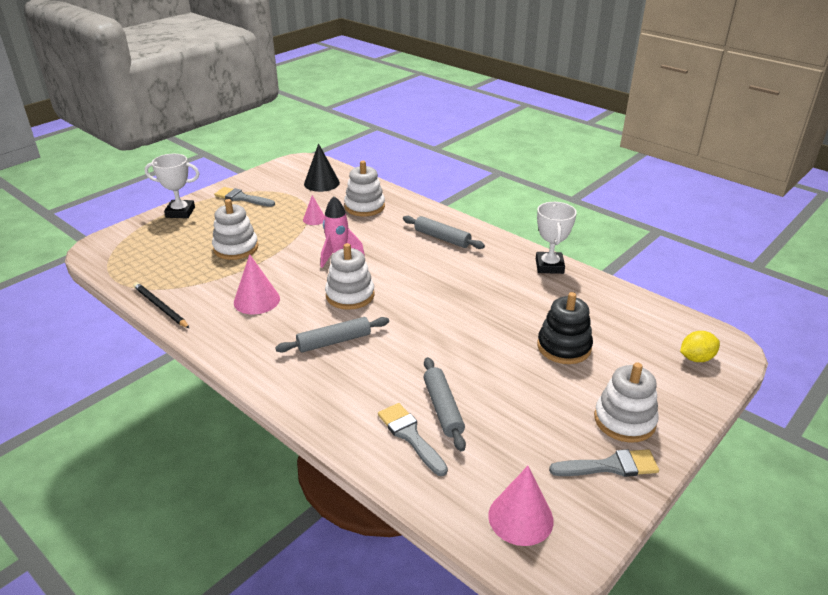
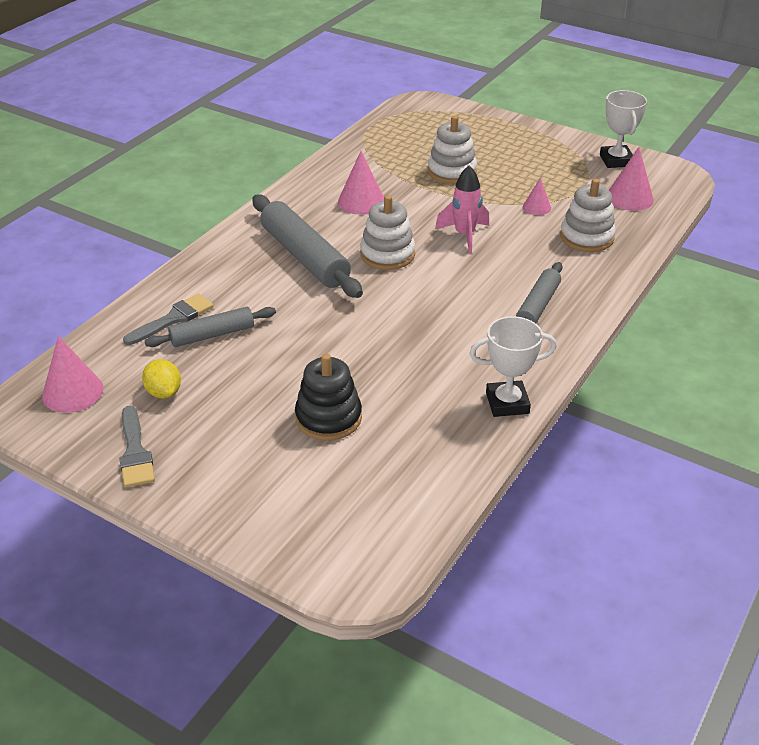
camera: 80 degrees right, 5 degrees up
black pencil [133,282,189,328] -> none
white trophy [145,154,200,218] -> white trophy moved to [600,90,647,168]
grey brush [214,187,275,207] -> none
grey rolling pin [275,317,389,352] -> grey rolling pin [252,195,363,298], size x1.68
black cone [304,143,340,192] -> pink cone [609,147,654,211]
white stacking toy [594,362,659,443] -> none
yellow lemon [680,331,720,362] -> yellow lemon moved to [142,359,181,399]

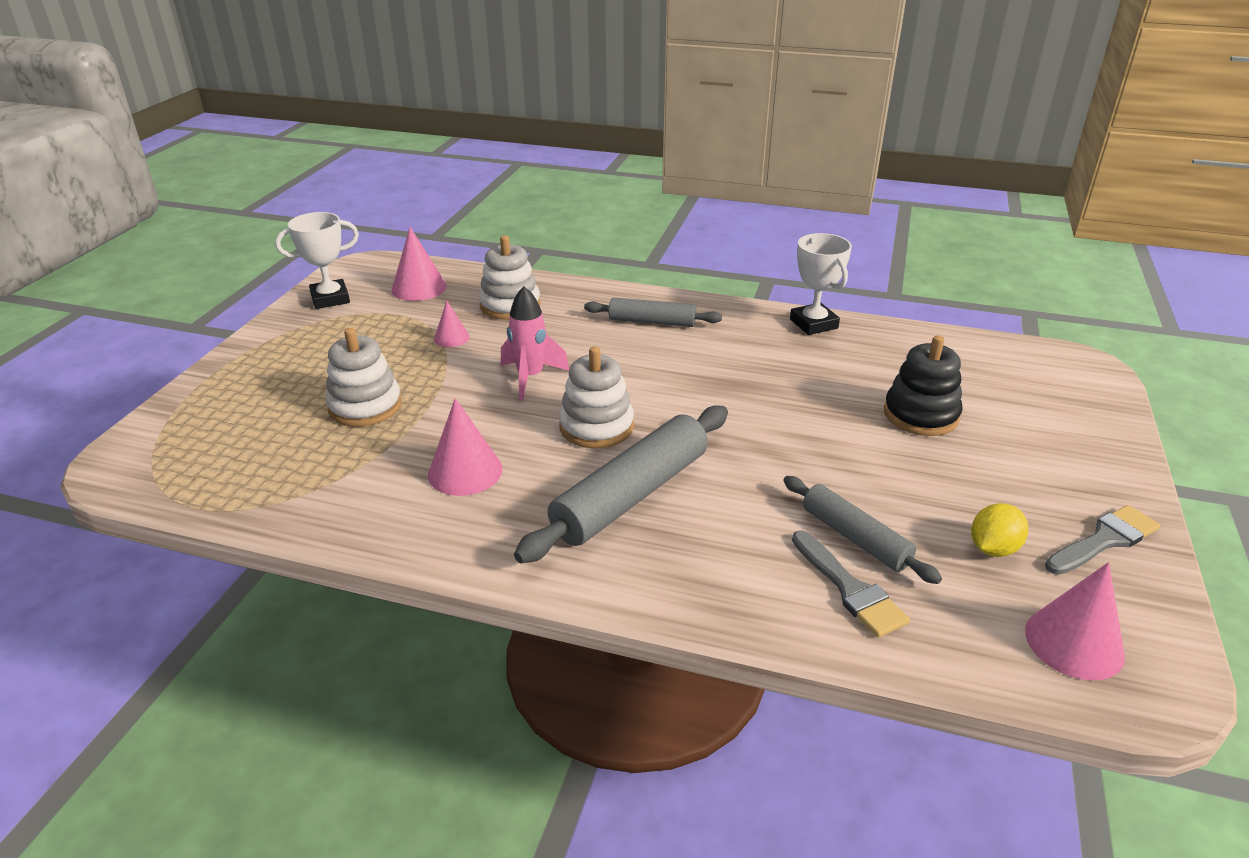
camera: 105 degrees left, 5 degrees down
grey brush [123,294,214,345] -> grey brush turned 150 degrees counterclockwise [792,530,910,638]

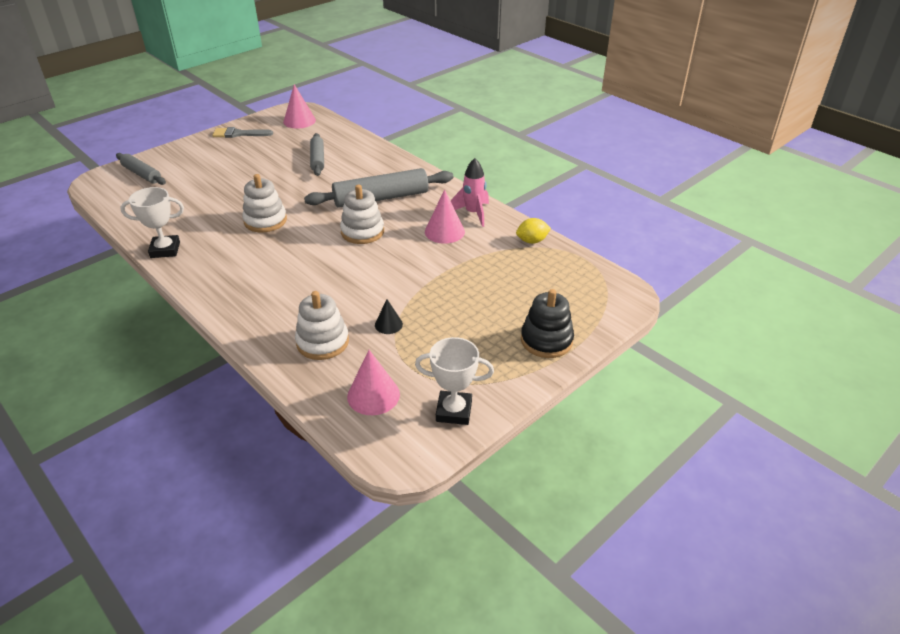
camera: 150 degrees left, 5 degrees up
white stacking toy [325,328,402,427] -> white stacking toy moved to [242,174,287,232]
pink cone [434,301,470,347] -> black cone [375,299,403,334]
pink rocket [501,286,569,400] -> pink rocket moved to [451,158,489,227]
grey rolling pin [584,298,722,327] -> grey rolling pin moved to [116,153,166,185]
white trophy [790,233,852,335] -> white trophy turned 75 degrees clockwise [120,187,184,258]
grey brush [792,530,910,638] -> none
black stacking toy [884,335,963,436] -> black stacking toy moved to [521,289,574,358]
yellow lemon [971,503,1028,557] -> yellow lemon moved to [516,218,551,244]

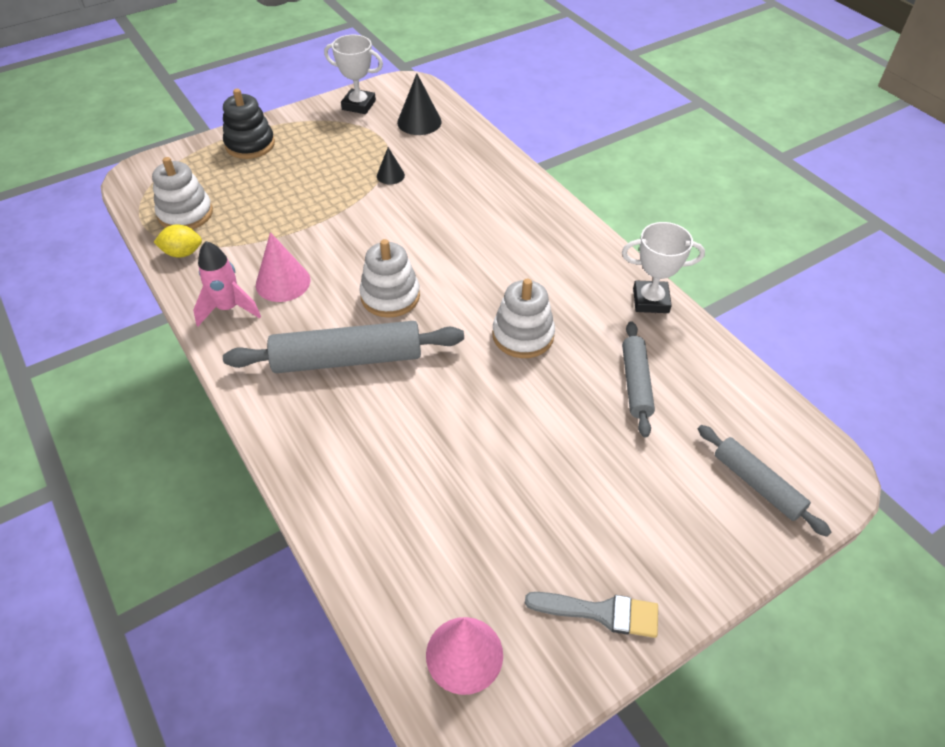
camera: 170 degrees left, 10 degrees up
white stacking toy [295,291,349,360] -> white stacking toy moved to [152,157,213,229]
grey rolling pin [310,133,324,176] -> grey rolling pin moved to [622,321,655,438]
pink cone [347,350,400,415] -> black cone [397,73,442,135]

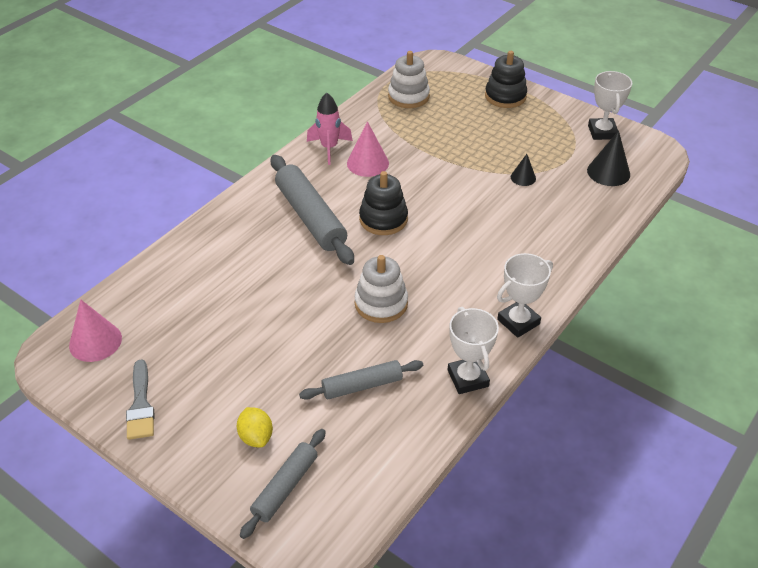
camera: 70 degrees right, 5 degrees down
yellow lemon [154,225,202,258] -> yellow lemon moved to [237,407,273,447]
white stacking toy [359,239,420,318] -> black stacking toy [359,171,408,235]
none -> white trophy [497,253,553,338]

